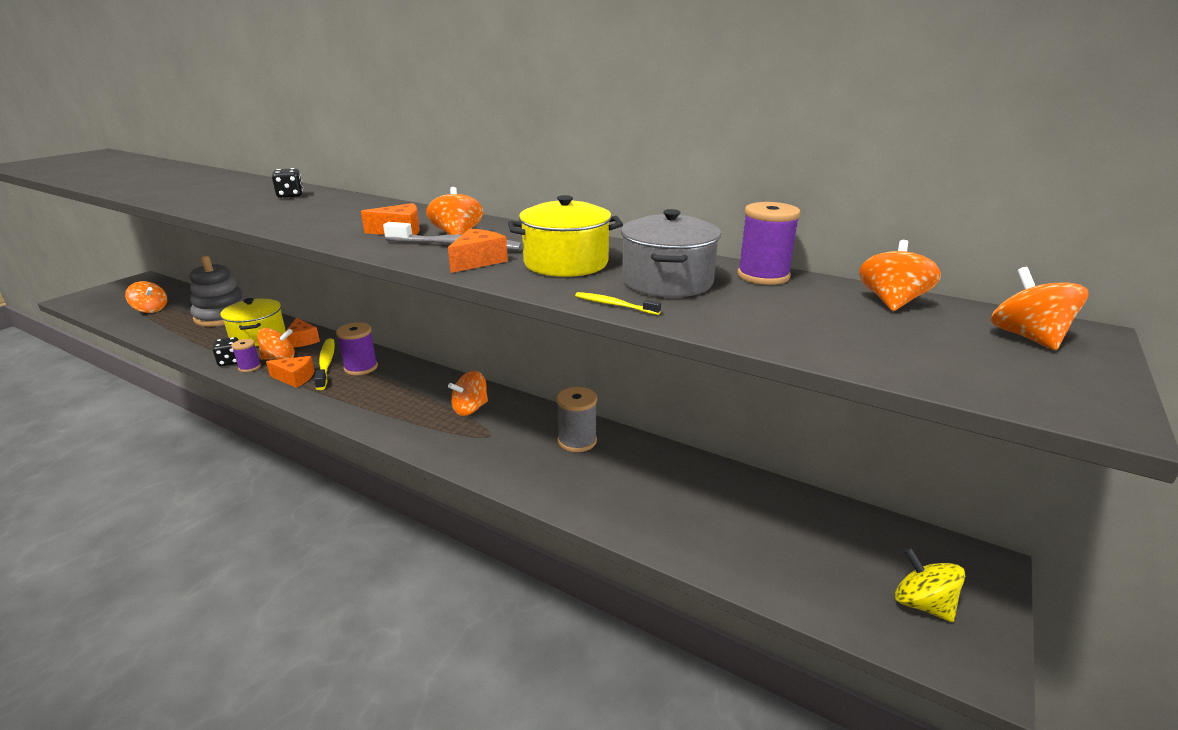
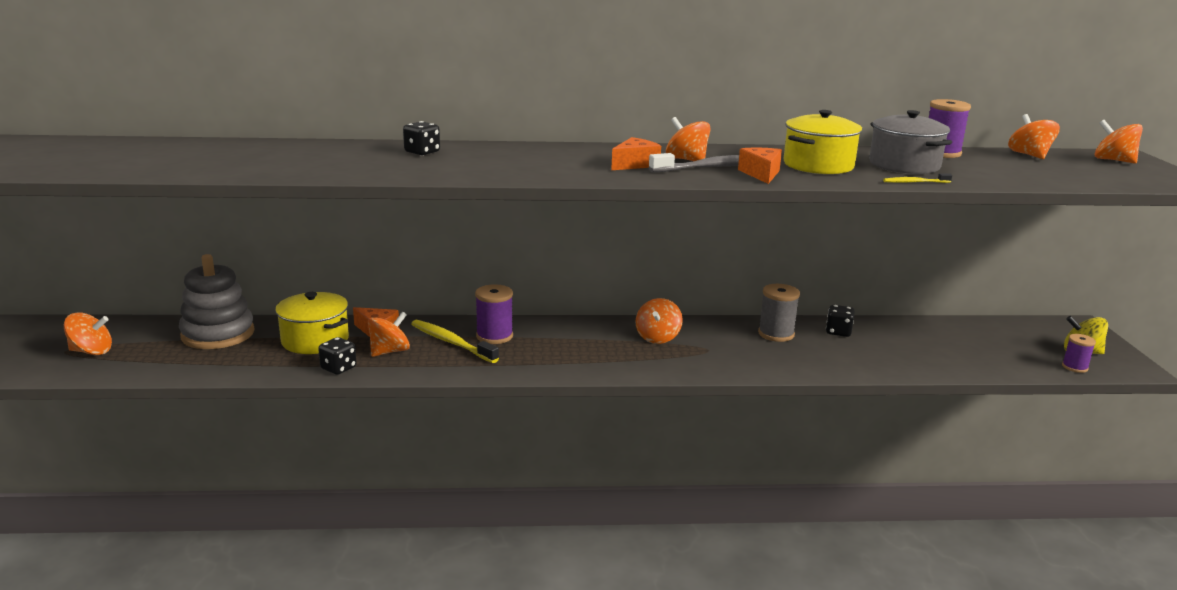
camera: 35 degrees left, 5 degrees down
purple spool [231,339,261,372] -> purple spool moved to [1062,334,1096,373]
orange cheese [266,356,315,388] -> none
none -> black dice [826,305,855,337]

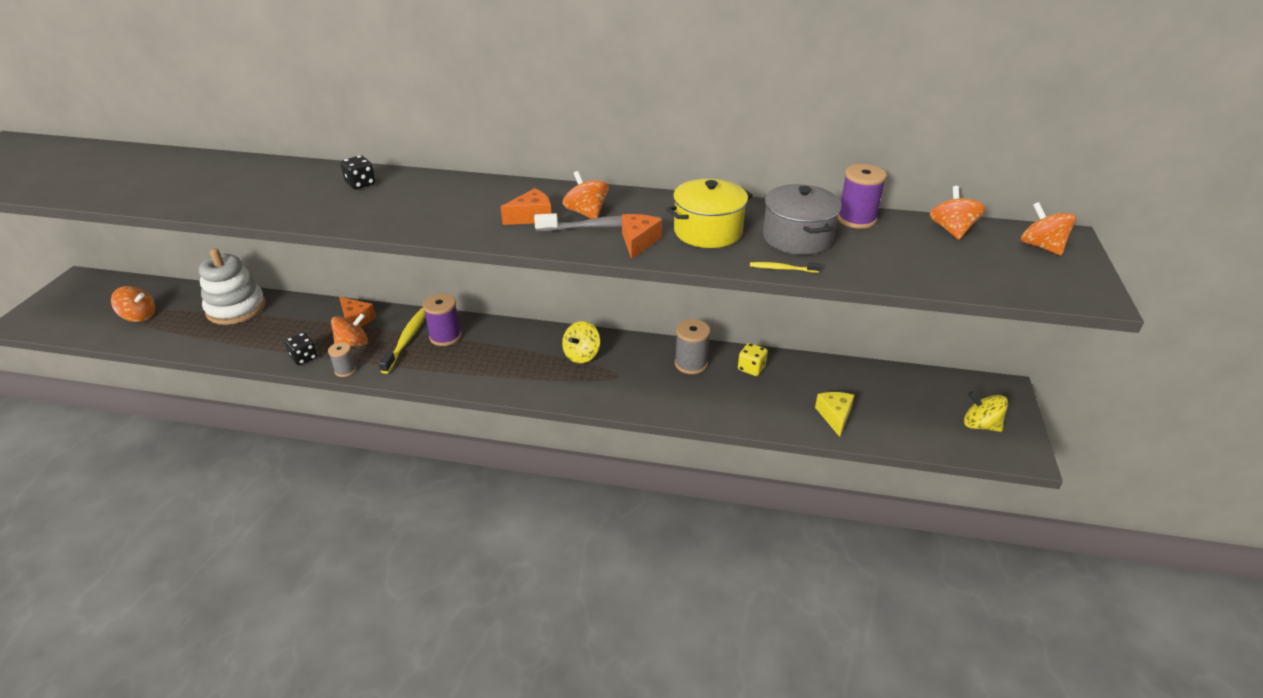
camera: 15 degrees right, 15 degrees up
grey stacking toy [179,254,255,349] -> white stacking toy [199,248,266,325]
yellow pot [275,292,349,354] -> none
yellow toothbrush [412,320,499,363] -> yellow toothbrush turned 45 degrees clockwise [379,308,425,374]
orange spinning top [635,298,683,344] -> yellow spinning top [562,321,600,363]
black dice [826,305,855,337] -> yellow dice [738,343,768,376]
purple spool [1062,334,1096,373] -> none
none -> grey spool [328,342,356,377]
none -> yellow cheese [815,392,854,437]

